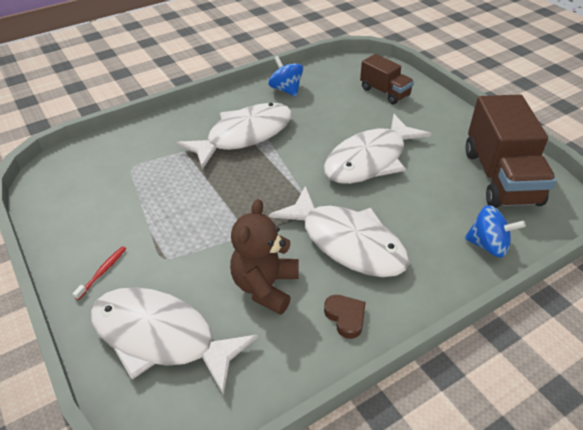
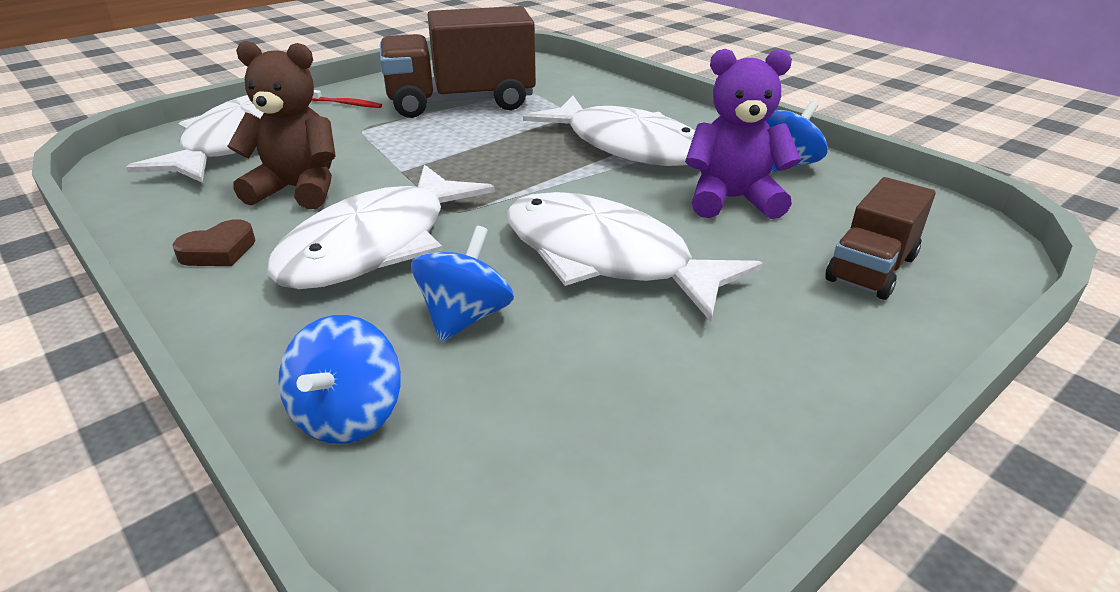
camera: 80 degrees right, 10 degrees down
brown truck [465,94,556,208] -> brown truck moved to [380,6,536,118]
none -> blue spinning top [411,226,514,342]
none -> purple teddy bear [685,49,801,219]

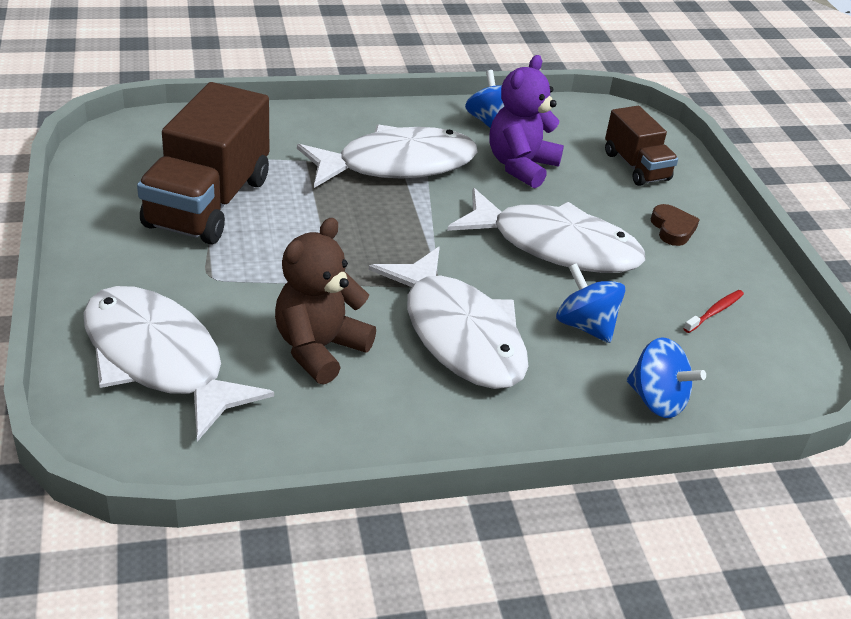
camera: 65 degrees left, 5 degrees up
brown heart [172,219,256,266] -> brown heart moved to [651,204,700,246]
red toothbrush [312,90,382,108] -> red toothbrush moved to [683,290,744,333]
white fish [507,192,763,322] -> white fish turned 135 degrees counterclockwise [447,188,646,273]

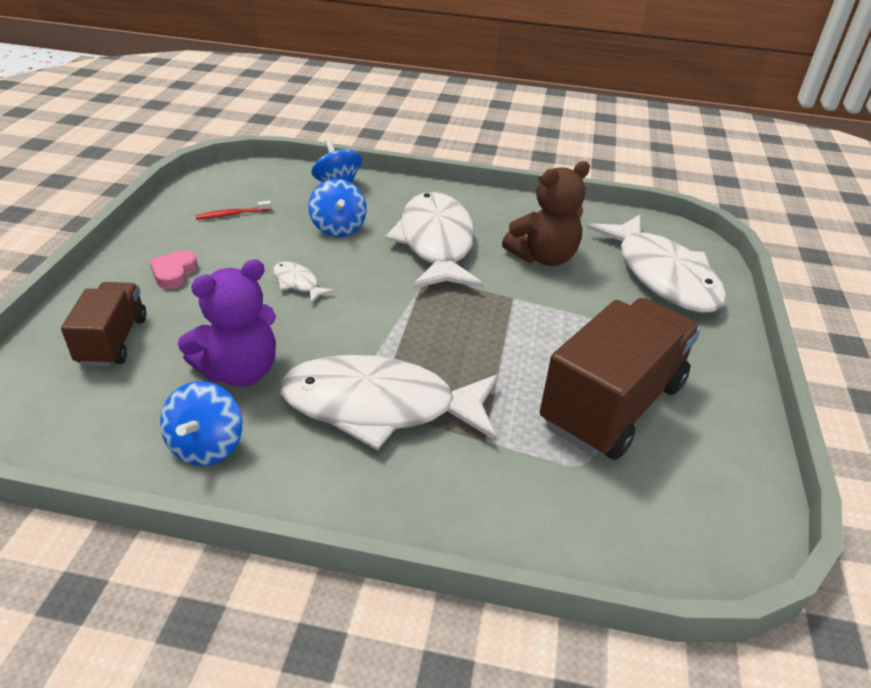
camera: 155 degrees left, 0 degrees up
white fish [447,188,646,273] -> white fish [273,262,335,303], size x0.41
brown heart [651,204,700,246] -> pink heart [149,250,198,289]

